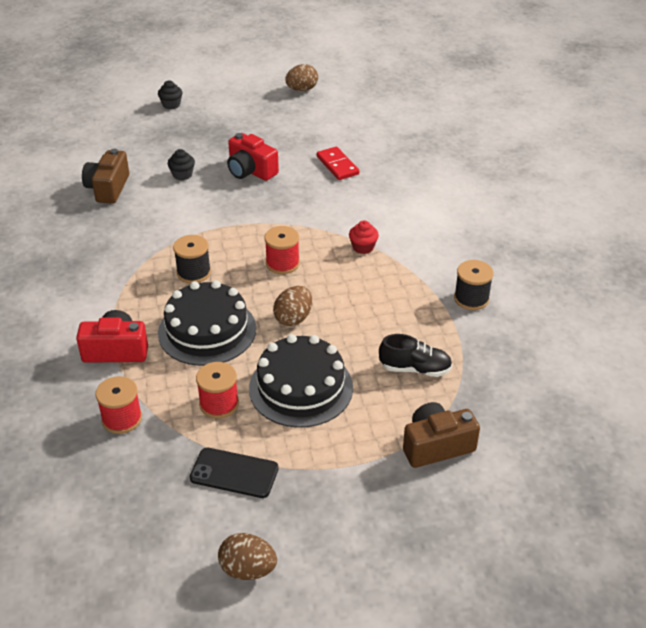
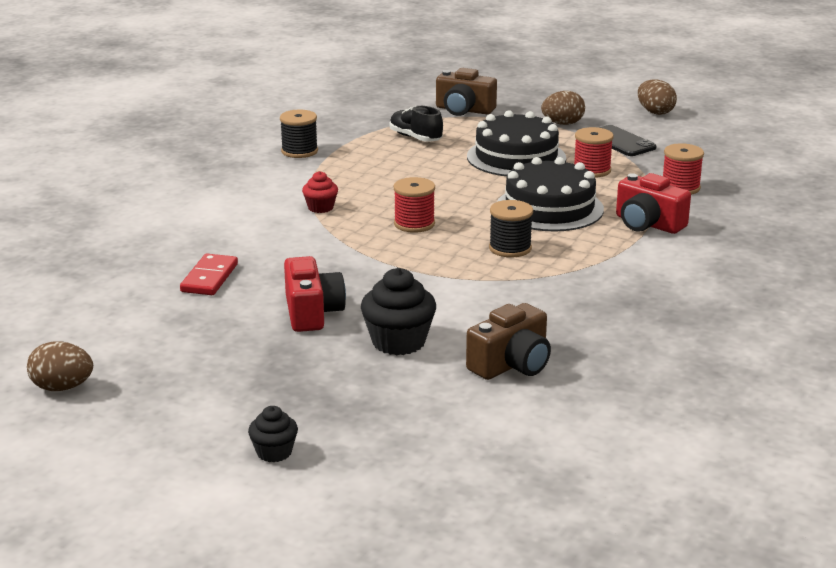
camera: 140 degrees left, 15 degrees down
black cupcake [168,149,195,180] -> black cupcake [361,268,436,355], size x1.74
brown egg [273,286,312,326] -> brown egg moved to [541,91,585,125]

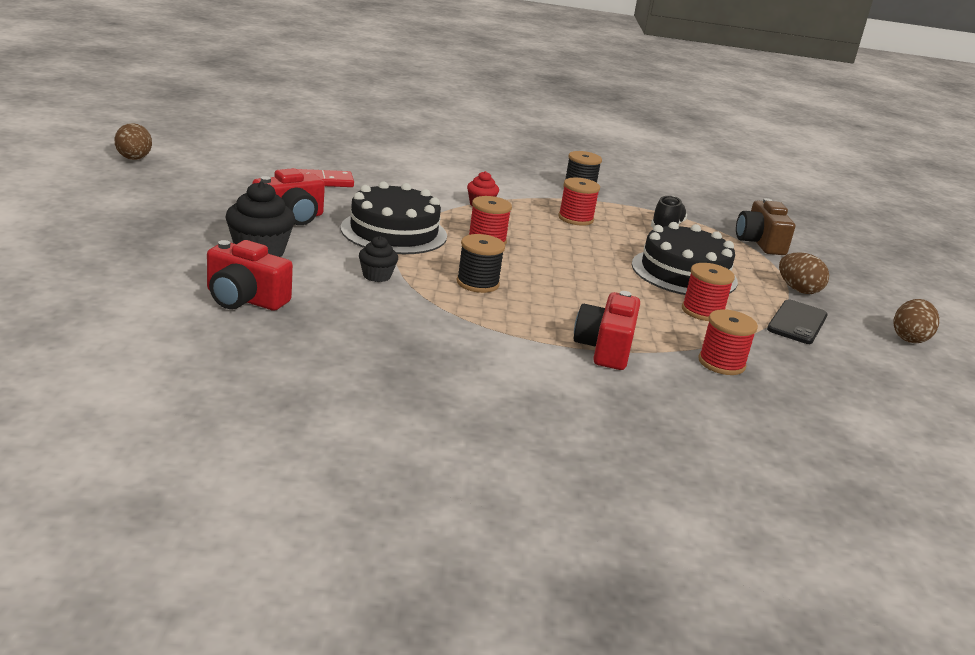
camera: 60 degrees right, 0 degrees up
black cupcake [248,406,298,463] -> black cupcake moved to [359,236,398,282]
brown camera [466,303,551,380] -> red camera [207,240,293,311]
black cake [497,157,604,232] -> black cake moved to [341,181,447,254]
none -> red spool [558,178,600,226]

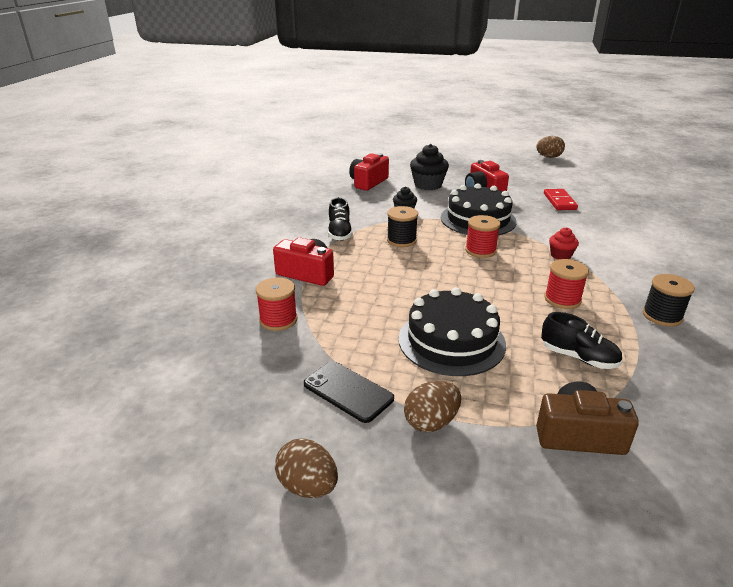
camera: 105 degrees right, 5 degrees up
red spool [682,263,735,321] -> none
none -> black shoe [328,197,353,241]

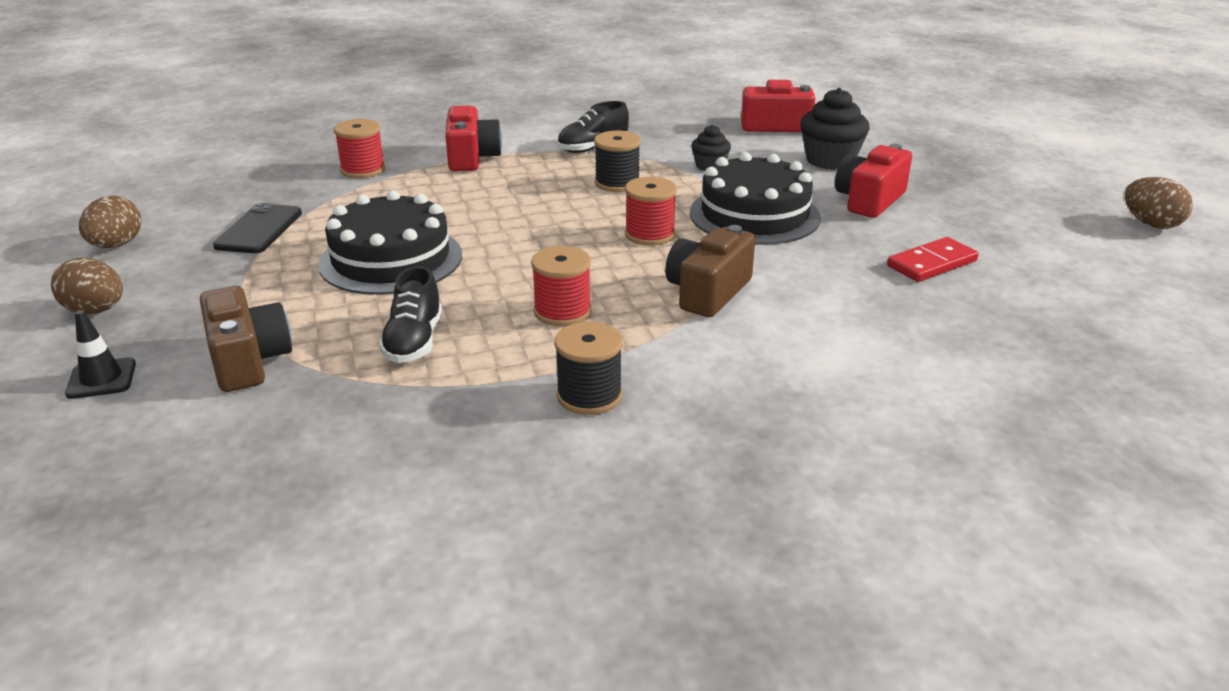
camera: 60 degrees right, 0 degrees up
brown egg [404,381,461,432] -> brown egg moved to [51,258,123,314]
red cupcake [549,227,579,259] -> brown camera [665,225,755,317]
none -> black traffic cone [65,310,136,399]

